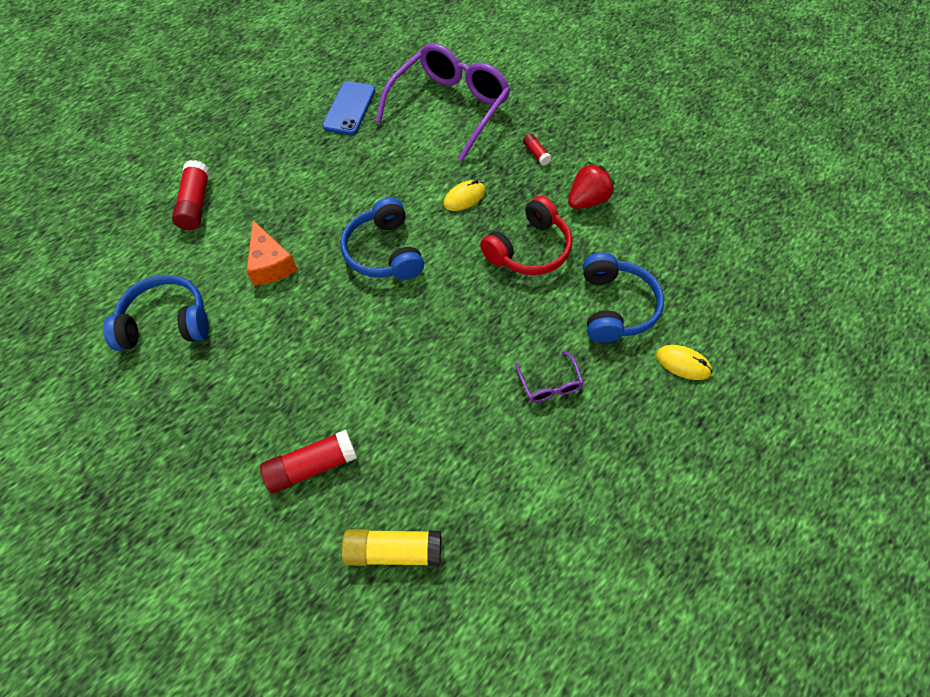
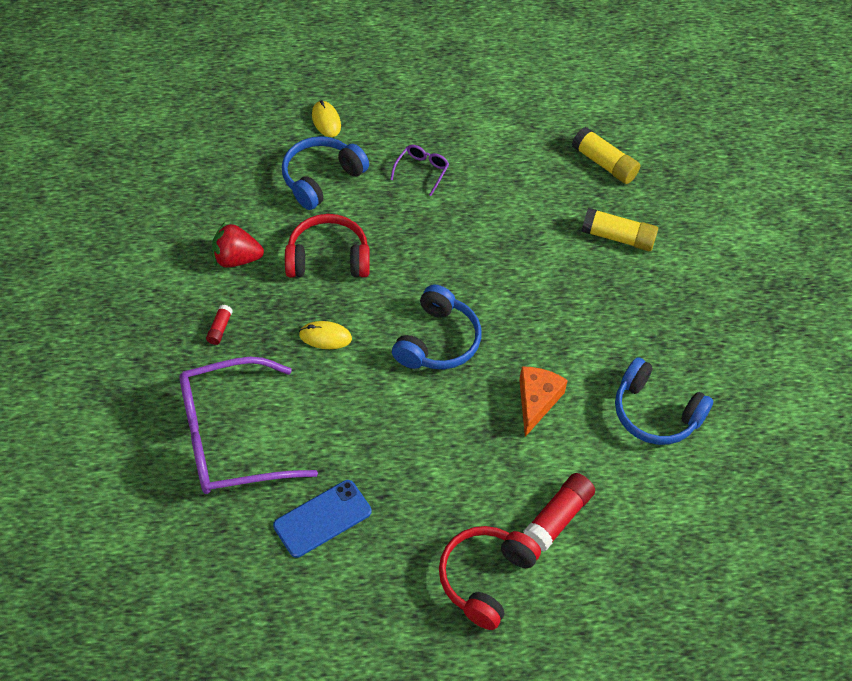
camera: 140 degrees left, 5 degrees down
red glue stick [260,430,357,493] -> yellow glue stick [581,208,658,251]
none -> red headphones [439,526,541,630]

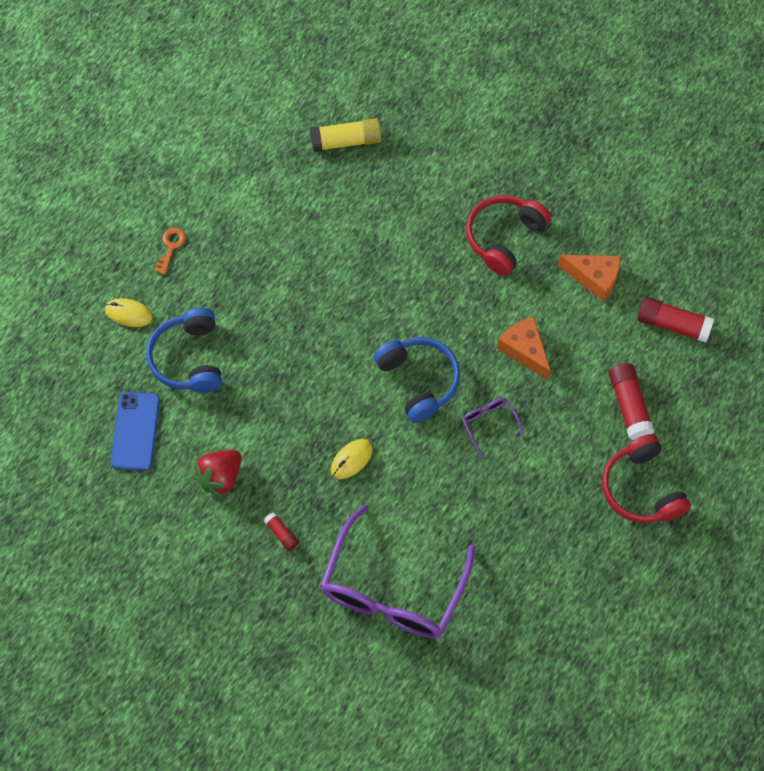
camera: 50 degrees left, 10 degrees up
blue phone [273,480,371,558] -> blue phone moved to [111,392,160,471]
red headphones [285,214,370,278] -> red headphones moved to [466,195,551,276]
purple glasses [390,145,449,196] -> purple glasses moved to [462,398,524,456]
yellow glue stick [581,208,658,251] -> none
blue headphones [615,357,714,445] -> orange cheese [558,255,621,302]
none -> orange key [155,228,186,275]
none -> red glue stick [637,297,714,343]

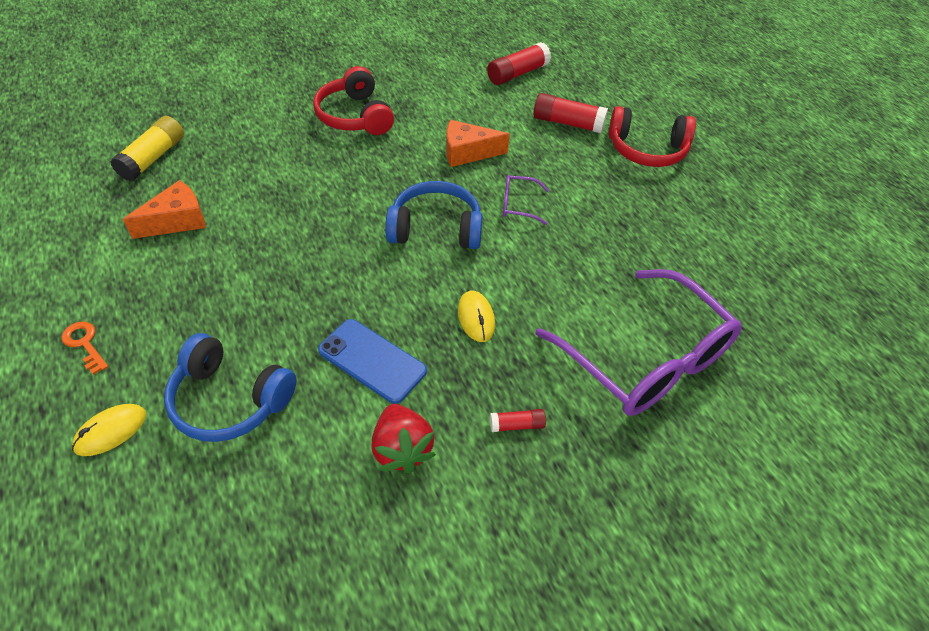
camera: 60 degrees left, 15 degrees down
blue phone [111,392,160,471] -> blue phone moved to [318,319,427,404]
orange cheese [558,255,621,302] -> orange cheese moved to [123,180,206,239]

